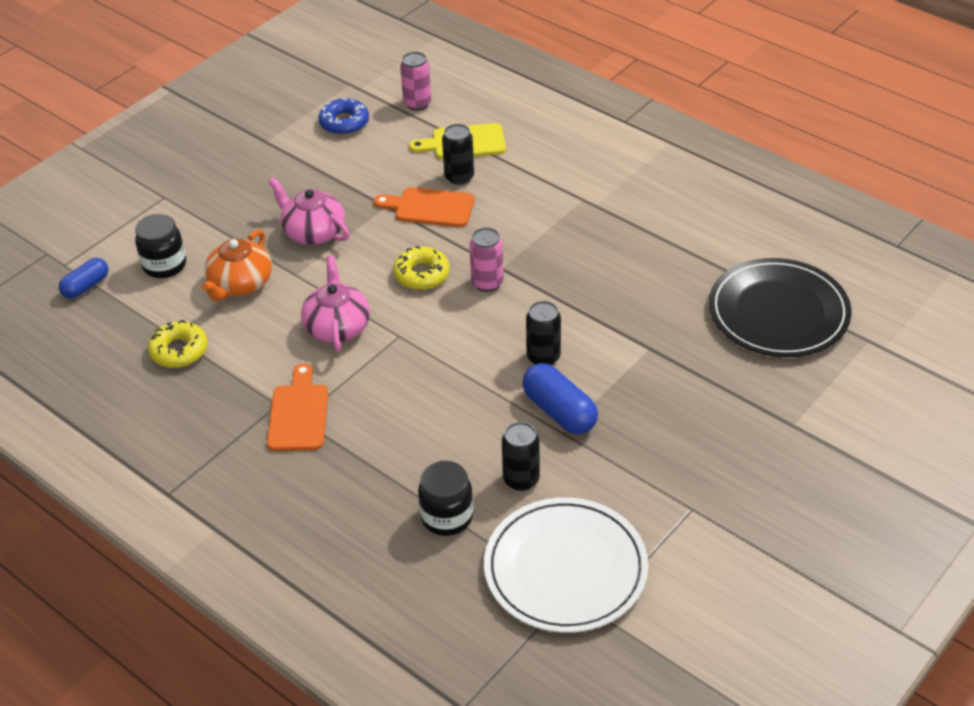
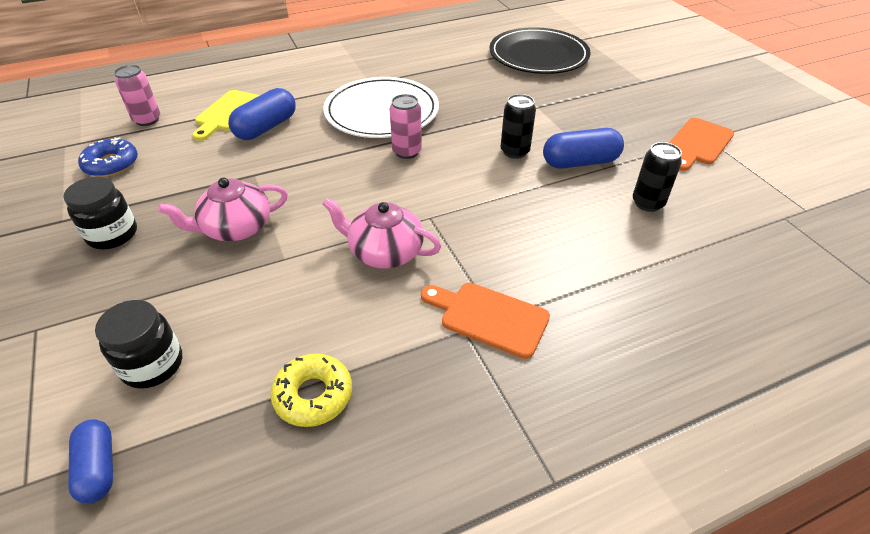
camera: 65 degrees left, 0 degrees up
orange teapot [202,229,272,301] -> none
orange cutting board [374,187,475,227] -> orange cutting board moved to [669,118,734,171]
yellow donut [393,246,450,290] -> none
black jar [418,461,473,536] -> black jar moved to [63,176,137,249]
black can [442,124,474,185] -> blue capsule [228,88,296,140]
white plate [484,497,648,633] -> white plate moved to [323,77,439,138]

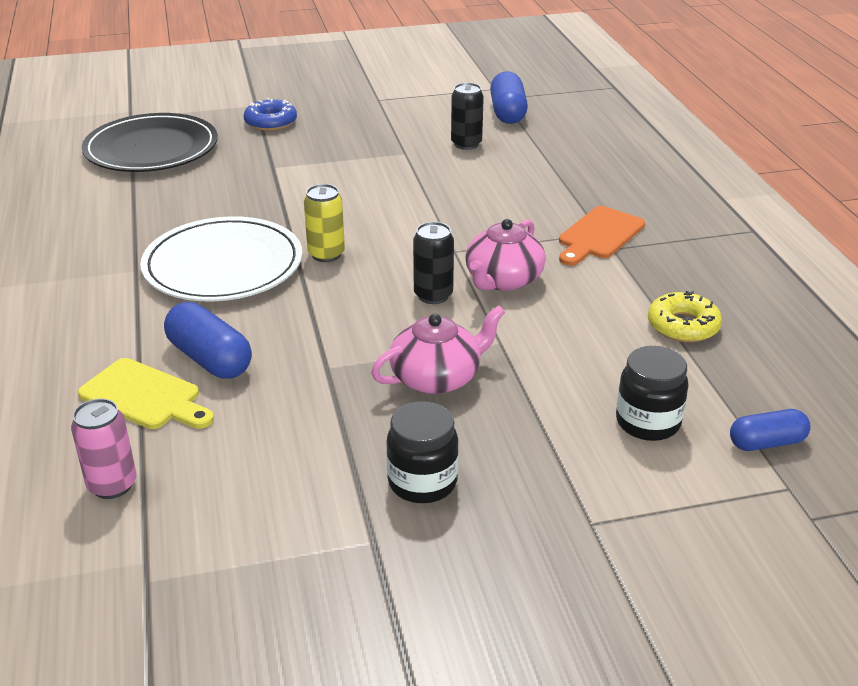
camera: 80 degrees left, 10 degrees down
blue donut [78,137,138,177] -> blue donut moved to [244,98,297,131]
pink teapot [158,178,288,241] -> pink teapot turned 105 degrees counterclockwise [371,305,505,394]
pink can [390,94,422,159] -> yellow can [304,184,345,262]
black can [501,94,536,159] -> black can moved to [413,222,454,304]
blue capsule [543,128,624,169] -> blue capsule moved to [490,71,528,124]
orange cutting board [669,118,734,171] -> none

